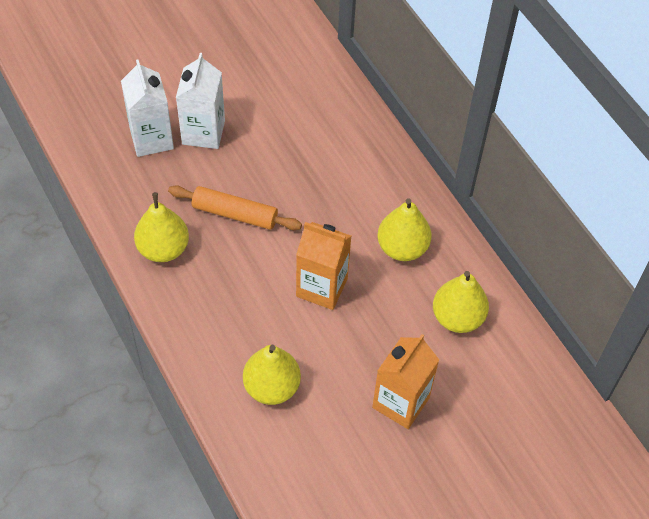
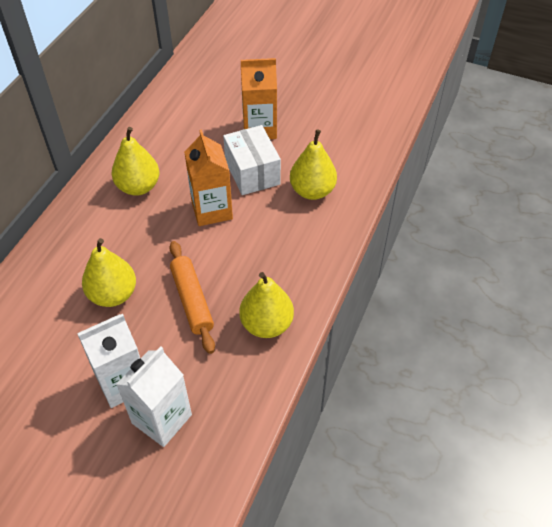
camera: 125 degrees left, 5 degrees down
yellow pear [433,271,489,333] -> yellow pear moved to [82,238,136,307]
none -> white box [223,125,281,195]

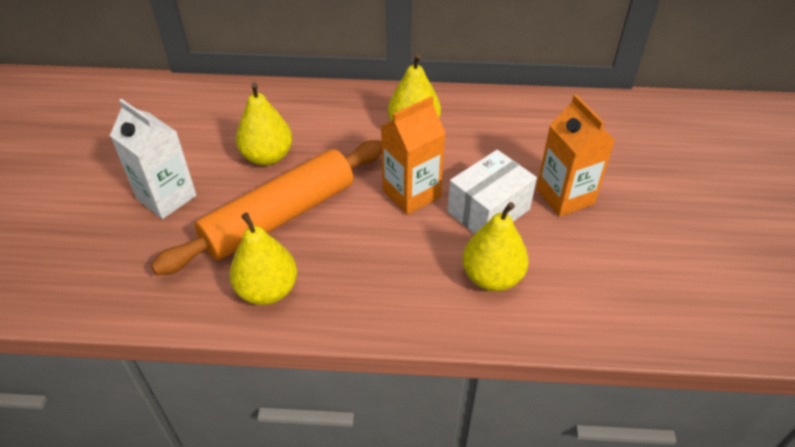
camera: 70 degrees right, 5 degrees down
white carton [116,346,192,447] -> none
orange rolling pin [169,241,215,354] -> orange rolling pin [151,140,382,275], size x1.67

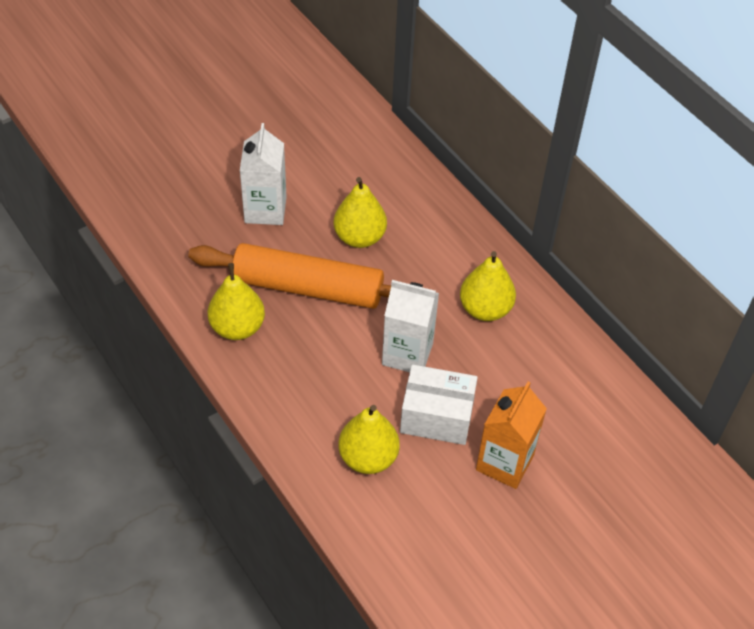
camera: 50 degrees right, 5 degrees up
orange carton [381,96,446,215] -> white carton [382,280,439,372]

